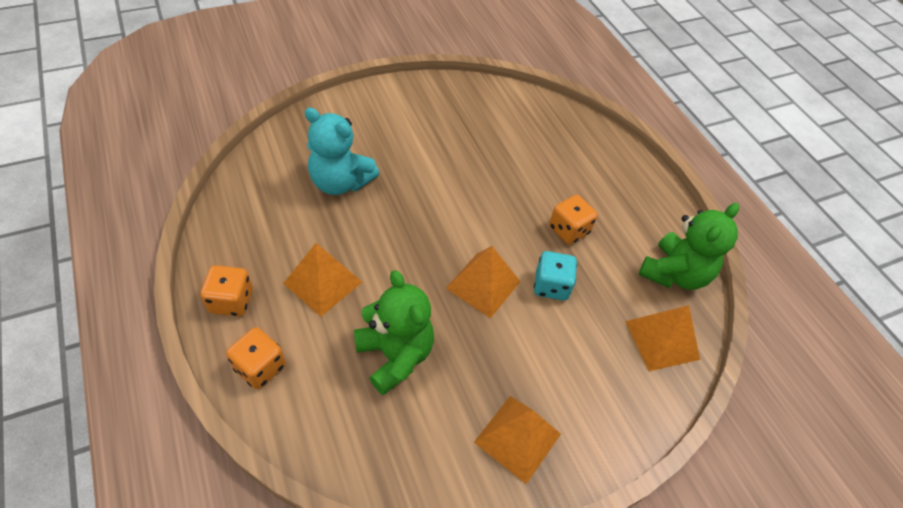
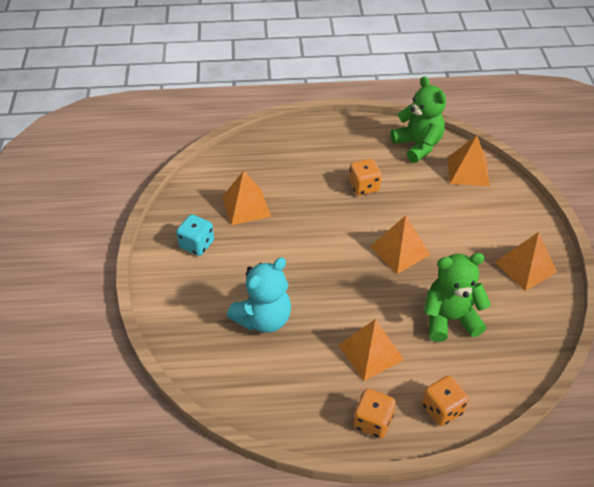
camera: 65 degrees left, 5 degrees down
turquoise dice [534,251,577,301] -> turquoise dice moved to [176,214,214,256]
none -> orange pyramid [222,171,271,225]

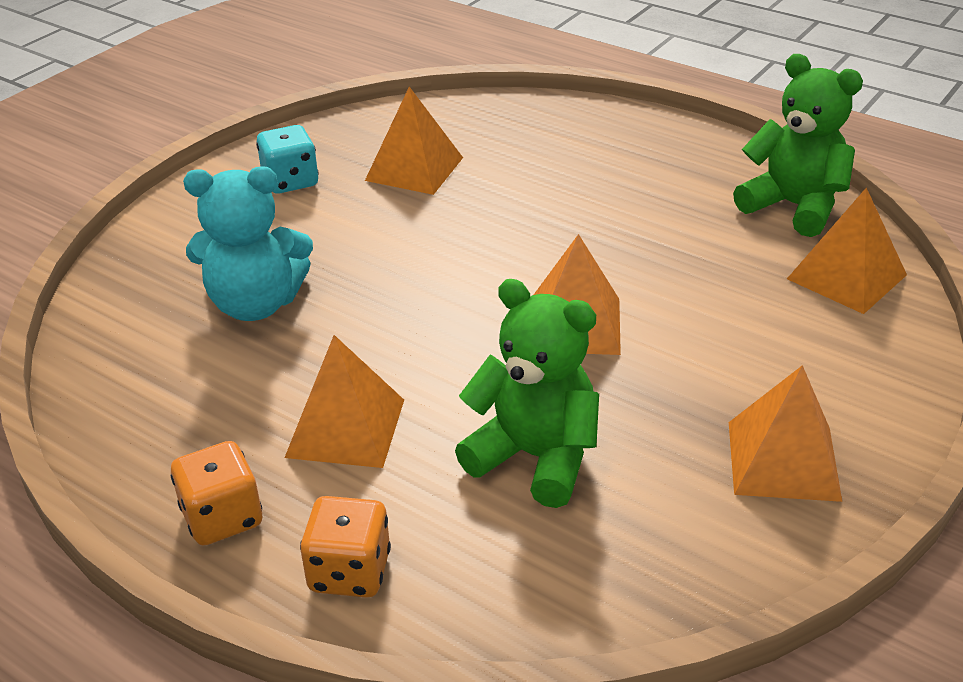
camera: 40 degrees right, 10 degrees down
orange dice [349,159,382,196] -> none
green teddy bear [391,76,446,163] -> green teddy bear turned 60 degrees counterclockwise [733,54,863,237]

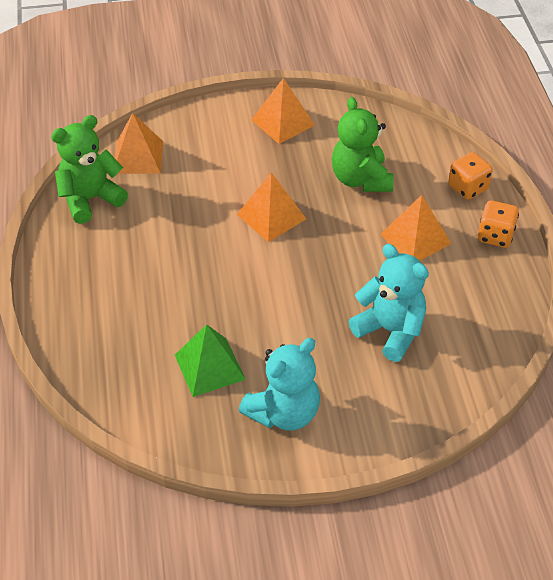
camera: 135 degrees left, 10 degrees up
turquoise dice [256,125,319,194] -> turquoise teddy bear [239,338,320,430]
orange pyramid [365,87,463,195] -> green pyramid [175,324,246,397]
green teddy bear [733,54,863,237] -> green teddy bear turned 60 degrees clockwise [51,115,128,224]

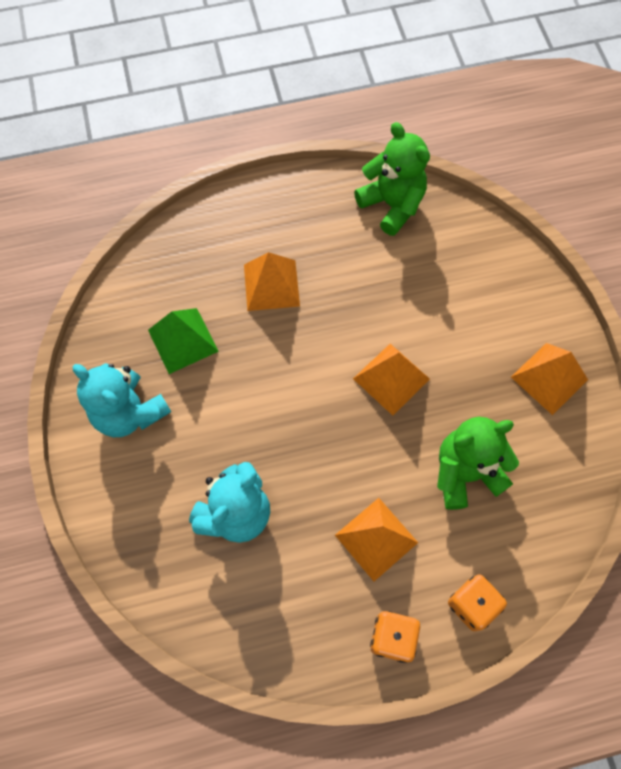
camera: 85 degrees right, 20 degrees up
orange pyramid [115,113,163,174] -> orange pyramid moved to [244,252,300,311]

